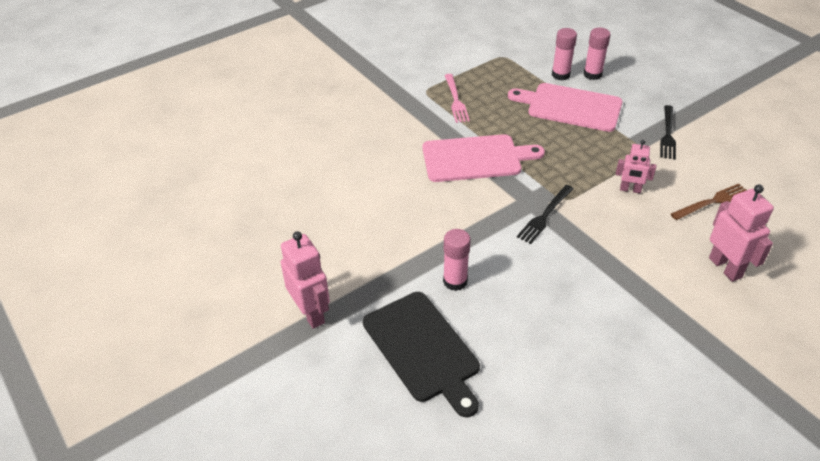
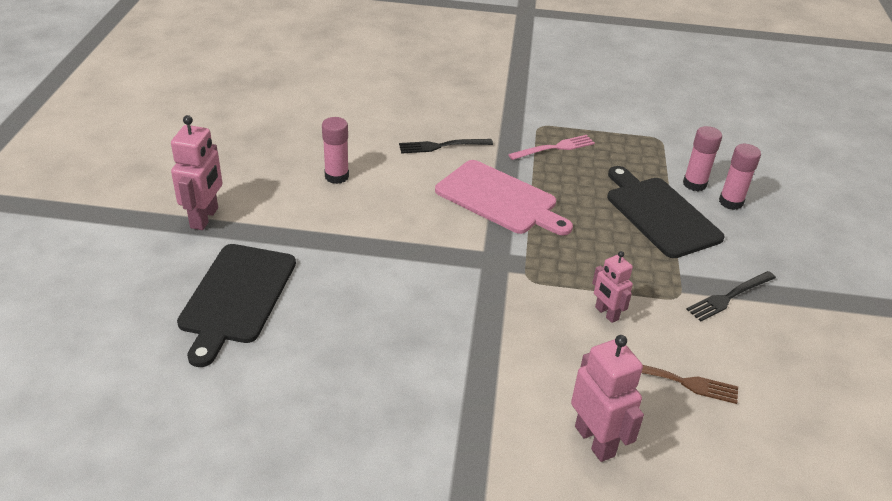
camera: 40 degrees right, 5 degrees down
pink glue stick [443,229,471,291] -> pink glue stick moved to [322,117,349,184]
pink fork [445,74,470,123] -> pink fork turned 150 degrees counterclockwise [508,135,595,160]
pink cutting board [508,83,623,132] -> black cutting board [607,166,725,258]
black fork [517,185,574,244] -> black fork moved to [399,139,493,154]
pink robot [709,184,774,282] -> pink robot turned 45 degrees counterclockwise [571,335,644,462]

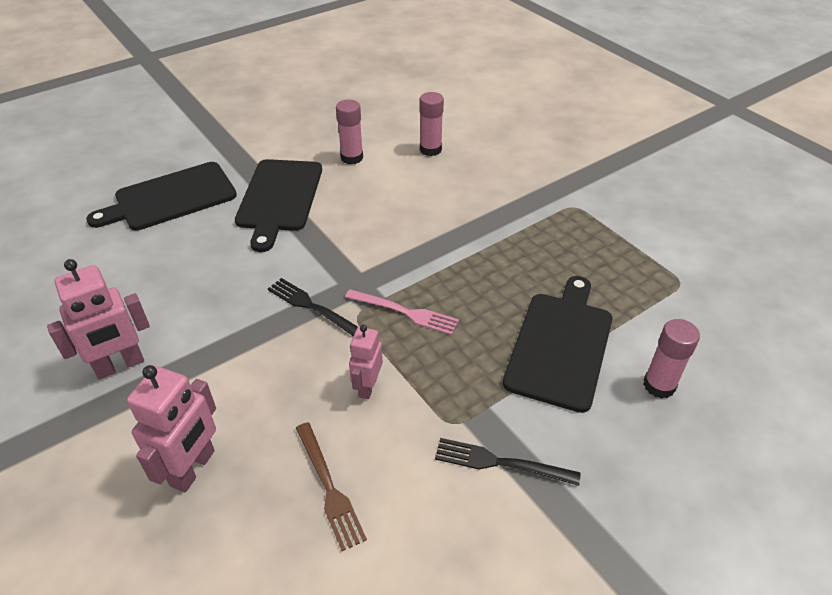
camera: 50 degrees right, 5 degrees up
pink robot [171,115,222,230] -> pink robot moved to [47,259,150,379]
black fork [399,139,493,154] -> black fork moved to [268,278,358,336]
pink cutting board [435,160,573,235] -> none
pink fork [508,135,595,160] -> pink fork moved to [345,289,459,335]
pink glue stick [683,126,722,191] -> pink glue stick moved to [420,92,444,156]
none -> black cutting board [235,159,322,252]

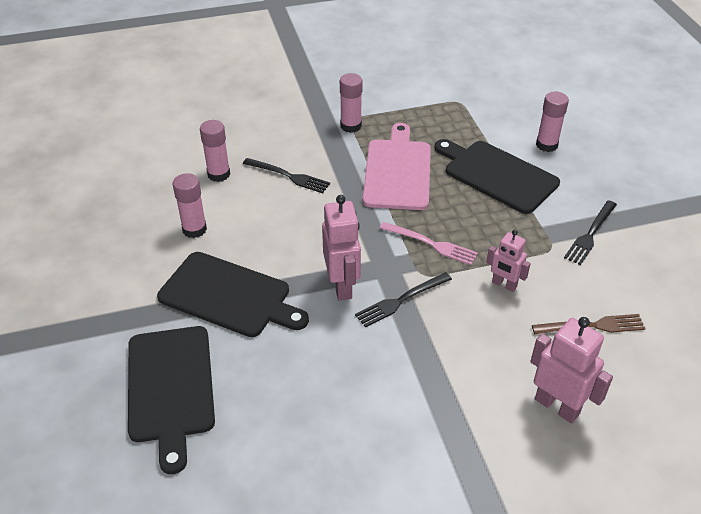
camera: 70 degrees left, 0 degrees up
pink robot [47,259,150,379] -> pink robot moved to [322,195,361,300]
pink fork [345,289,459,335] -> pink fork turned 75 degrees clockwise [380,222,478,265]
none -> black fork [243,158,330,193]
none -> pink glue stick [340,73,363,133]
none -> pink cutting board [363,123,431,210]

